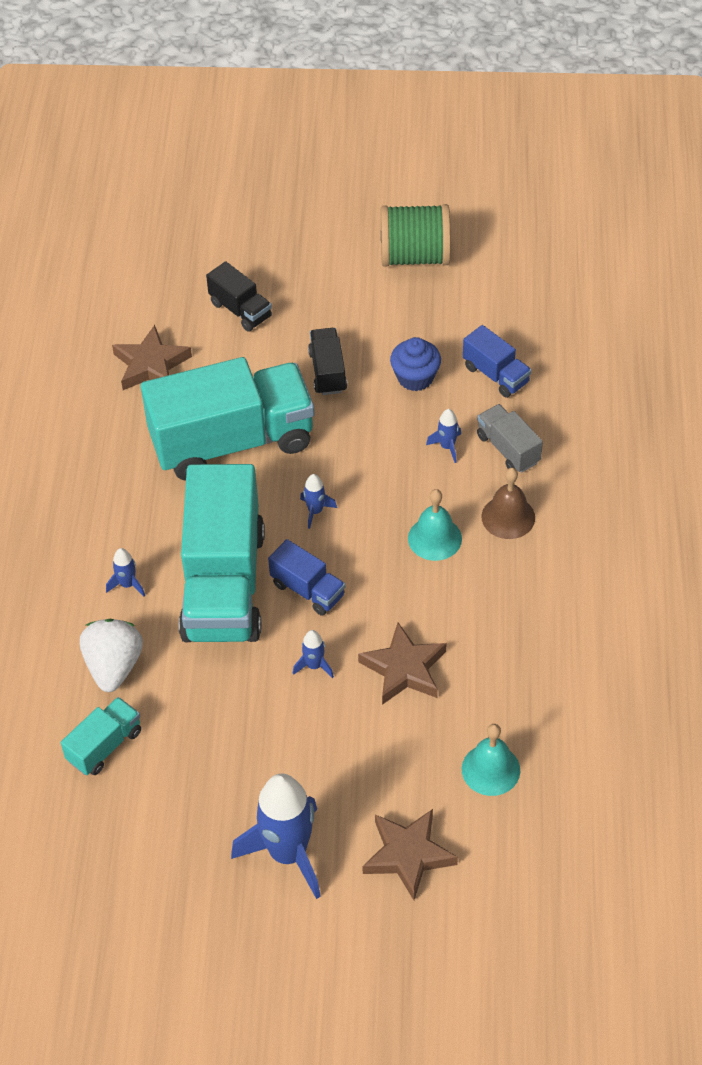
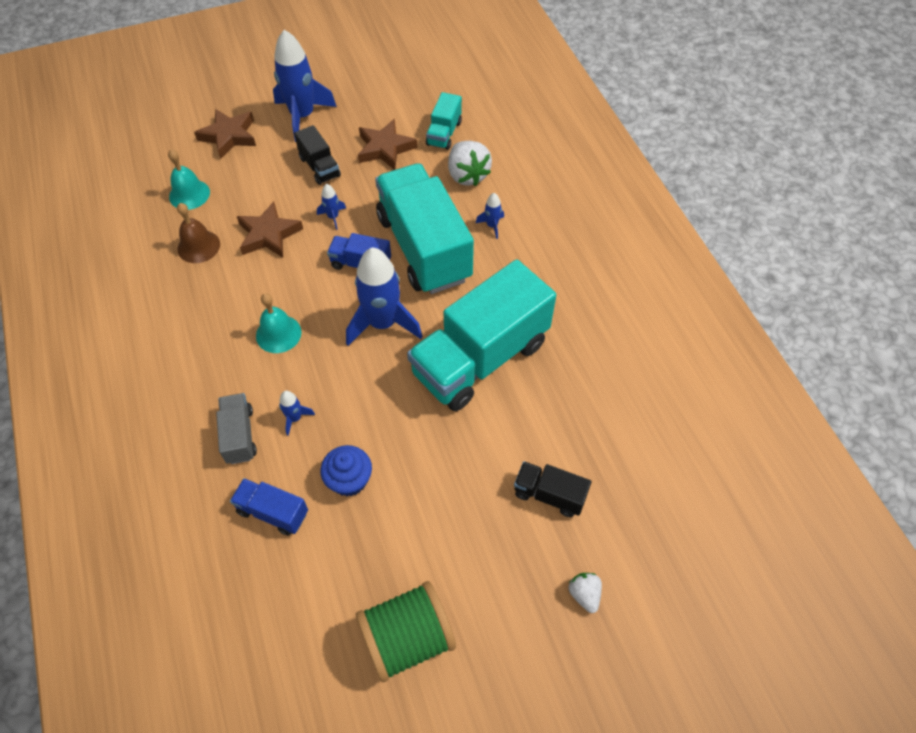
camera: 155 degrees right, 5 degrees up
brown star [112,325,192,390] -> brown star moved to [358,119,417,170]
blue rocket [300,474,337,529] -> blue rocket [346,247,422,346], size x2.30
black truck [308,328,347,395] -> black truck moved to [294,125,341,185]
grey truck [477,404,543,473] -> grey truck turned 135 degrees counterclockwise [216,393,257,464]
brown bell [481,468,535,539] -> brown bell moved to [177,203,220,263]
none -> white strawberry [568,573,602,613]

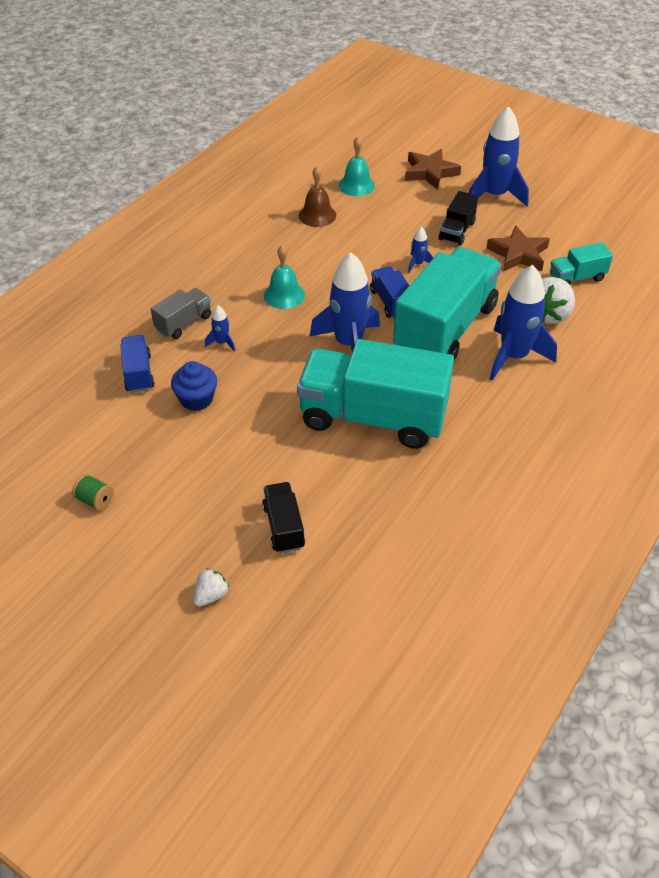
camera: 55 degrees right, 10 degrees down
brown star [237,201,303,258] -> none
green spool [356,581,456,682] -> green spool [72,474,114,511], size x0.44
blue rocket [476,193,504,239] -> blue rocket [490,265,557,380], size x2.30

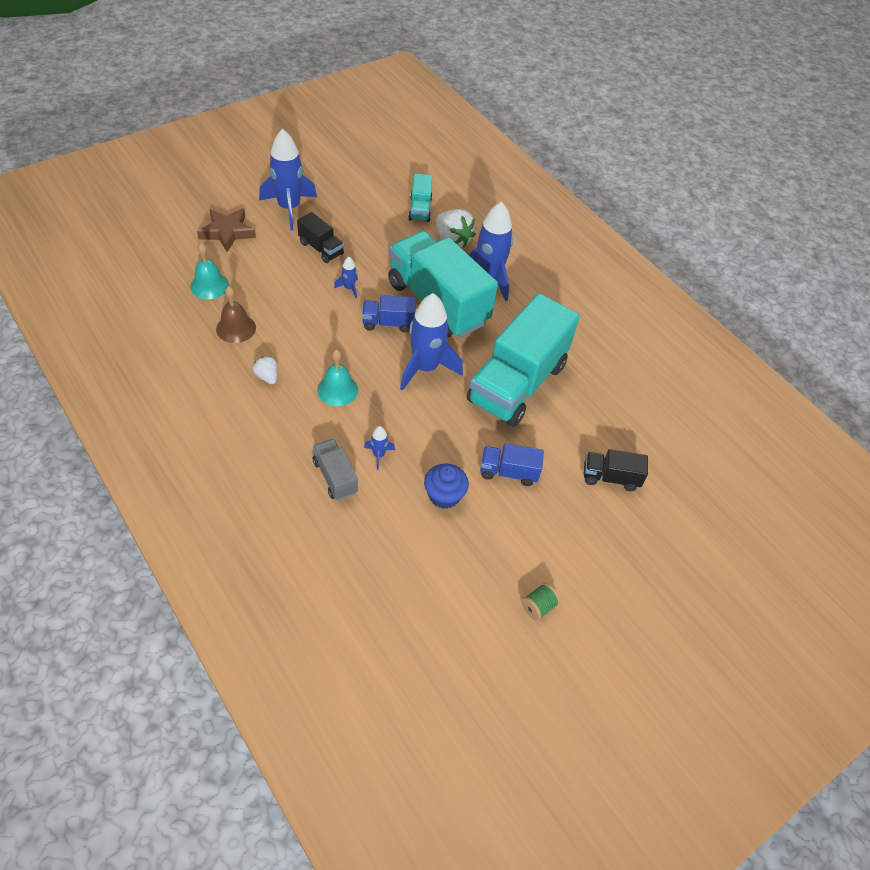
camera: 75 degrees left, 5 degrees up
blue truck [120,335,155,393] -> blue truck moved to [480,443,544,486]
white strawberry [193,568,229,607] -> white strawberry moved to [253,356,278,384]
brown star [486,225,550,271] -> none

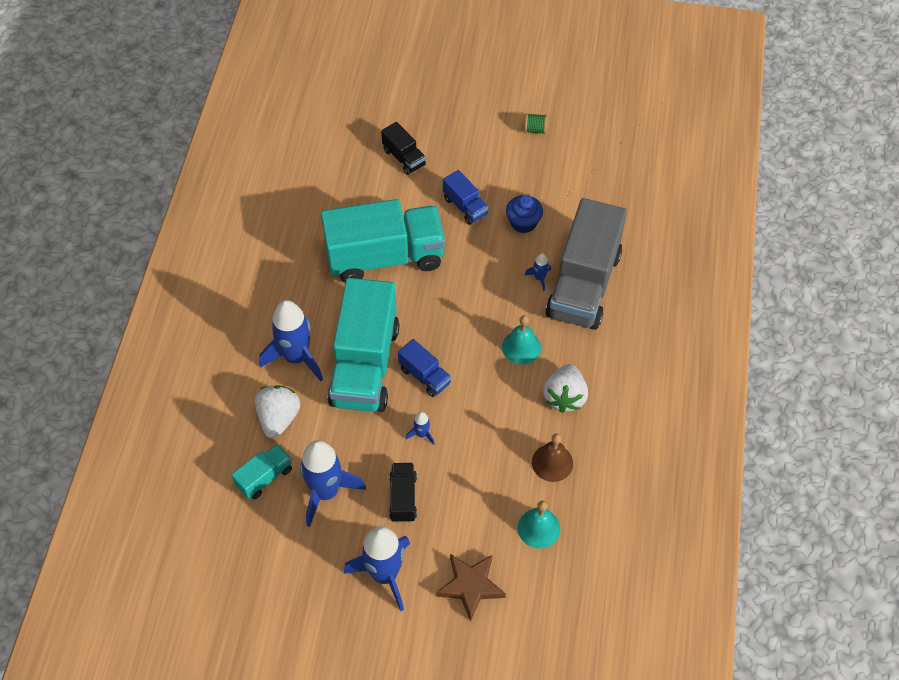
camera: 130 degrees left, 5 degrees up
white strawberry [253,356,278,384] -> white strawberry [543,364,588,413], size x1.81
grey truck [313,439,358,500] -> grey truck [545,198,627,330], size x2.23
blue rocket [400,293,463,391] -> blue rocket moved to [300,440,366,527]

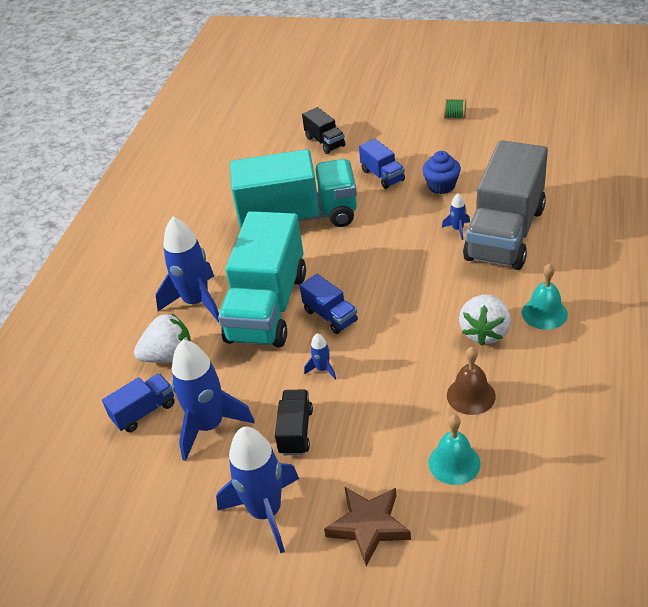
camera: 10 degrees right, 15 degrees down
turquoise truck [231,444,292,499] -> blue truck [102,373,175,432]
white strawberry [255,385,300,439] -> white strawberry turned 60 degrees clockwise [134,313,191,363]
turquoise bell [502,315,541,364] -> turquoise bell moved to [522,264,568,330]

